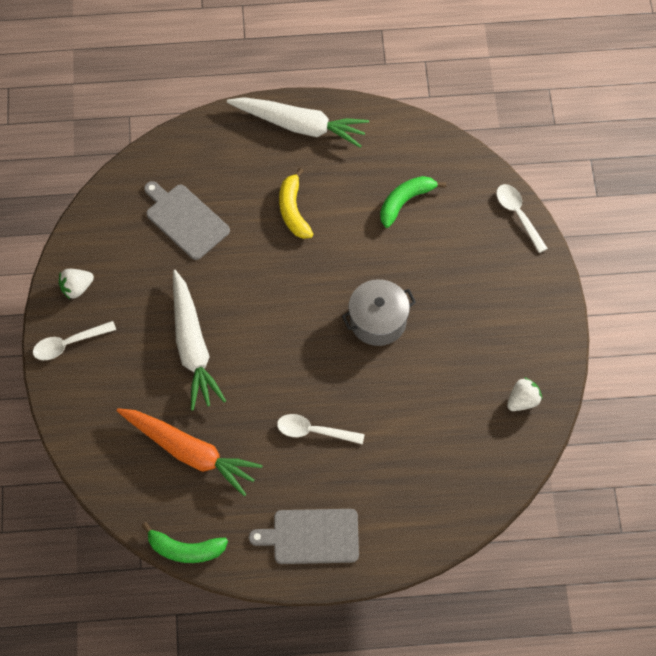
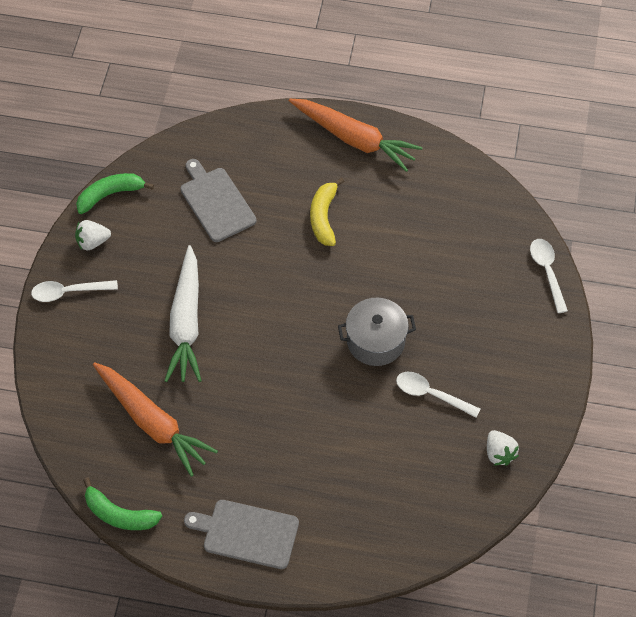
camera: 15 degrees right, 5 degrees down
white carrot [227,97,369,148] -> orange carrot [289,99,423,172]
white spoon [277,414,365,444] -> white spoon moved to [396,372,480,418]
green banana [380,176,446,228] -> green banana moved to [76,173,154,214]
white strawberry [507,377,542,411] -> white strawberry turned 90 degrees clockwise [487,430,519,466]

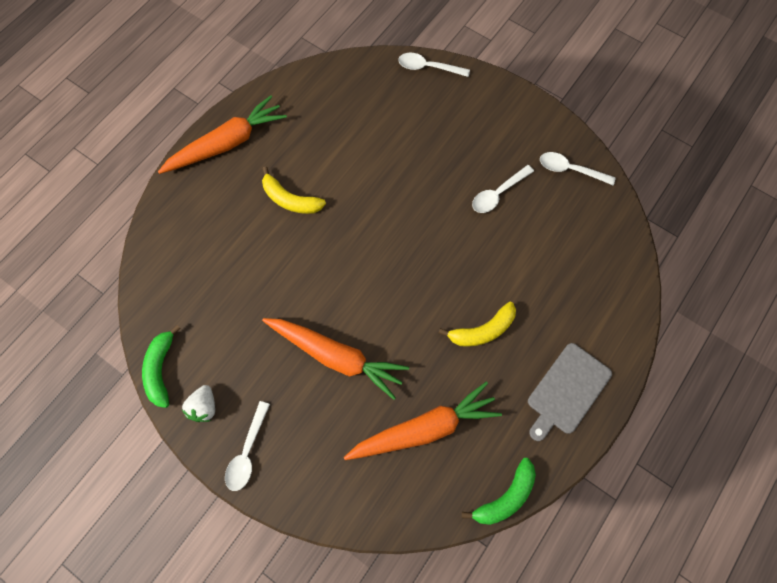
camera: 65 degrees left, 10 degrees up
white carrot [165,245,202,382] -> orange carrot [262,318,409,400]
grey cutting board [180,159,257,242] -> none
grey pot [338,298,416,366] -> none
white strawberry [487,430,519,466] -> white spoon [540,152,616,185]
none -> yellow banana [439,302,516,347]

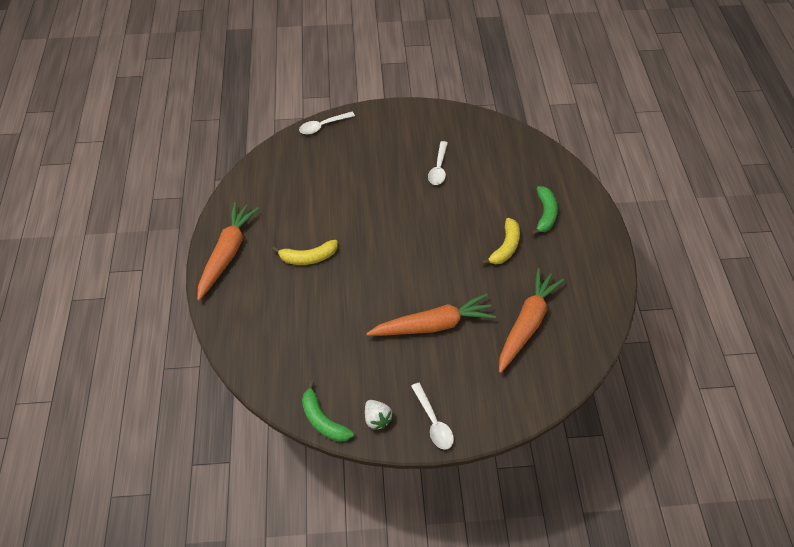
camera: 40 degrees left, 15 degrees down
green banana [462,458,536,525] -> green banana moved to [531,186,558,236]
grey cutting board [528,343,612,441] -> none
white spoon [540,152,616,185] -> none

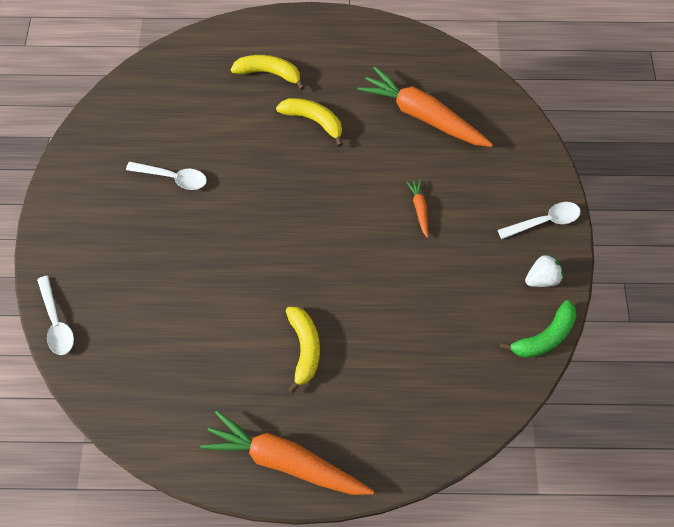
camera: 85 degrees left, 10 degrees up
orange carrot [366,294,496,336] -> orange carrot [406,179,428,238], size x0.43
green banana [531,186,558,236] -> yellow banana [231,55,305,90]

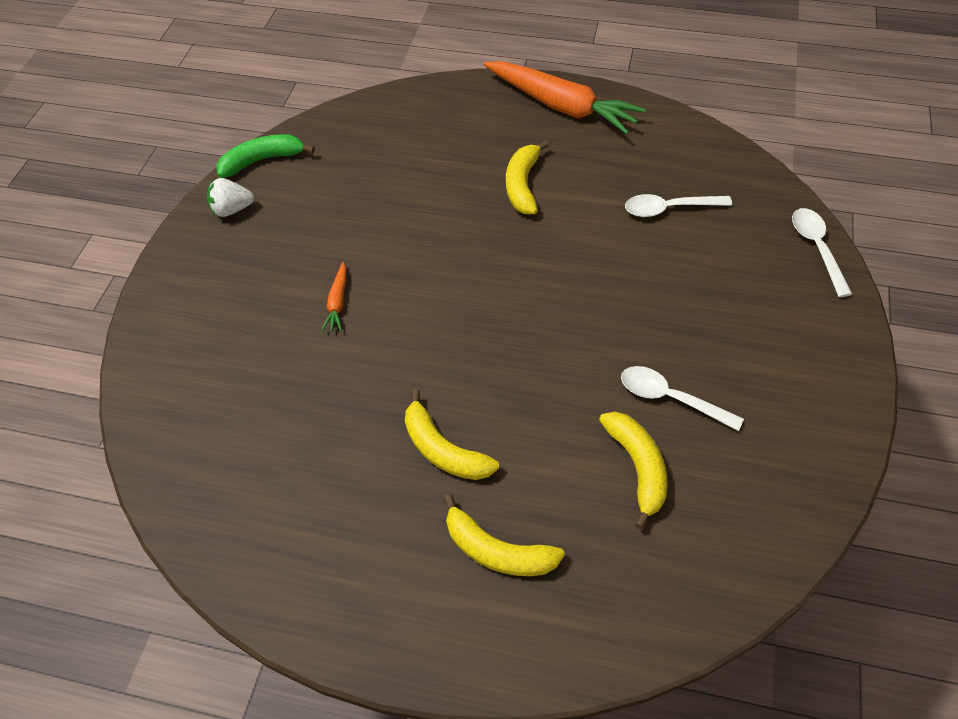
camera: 165 degrees left, 10 degrees down
orange carrot [357,67,493,147] -> none
white spoon [498,202,581,239] -> white spoon moved to [625,194,732,217]
none -> yellow banana [599,412,668,529]

